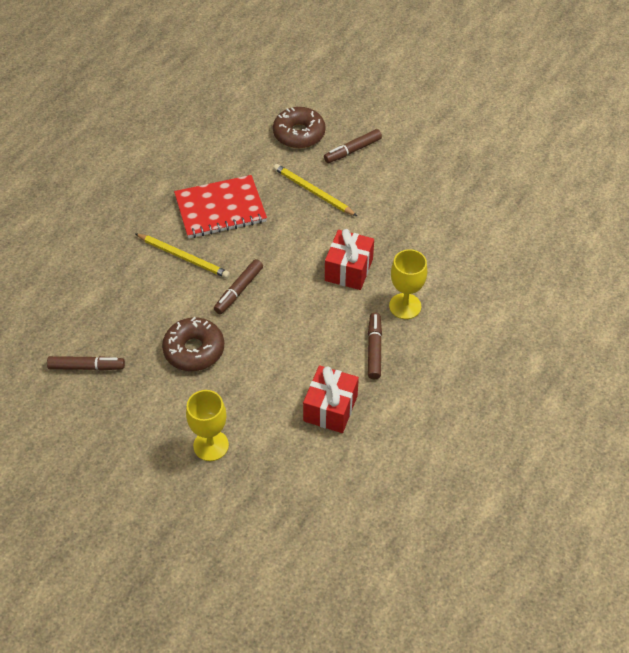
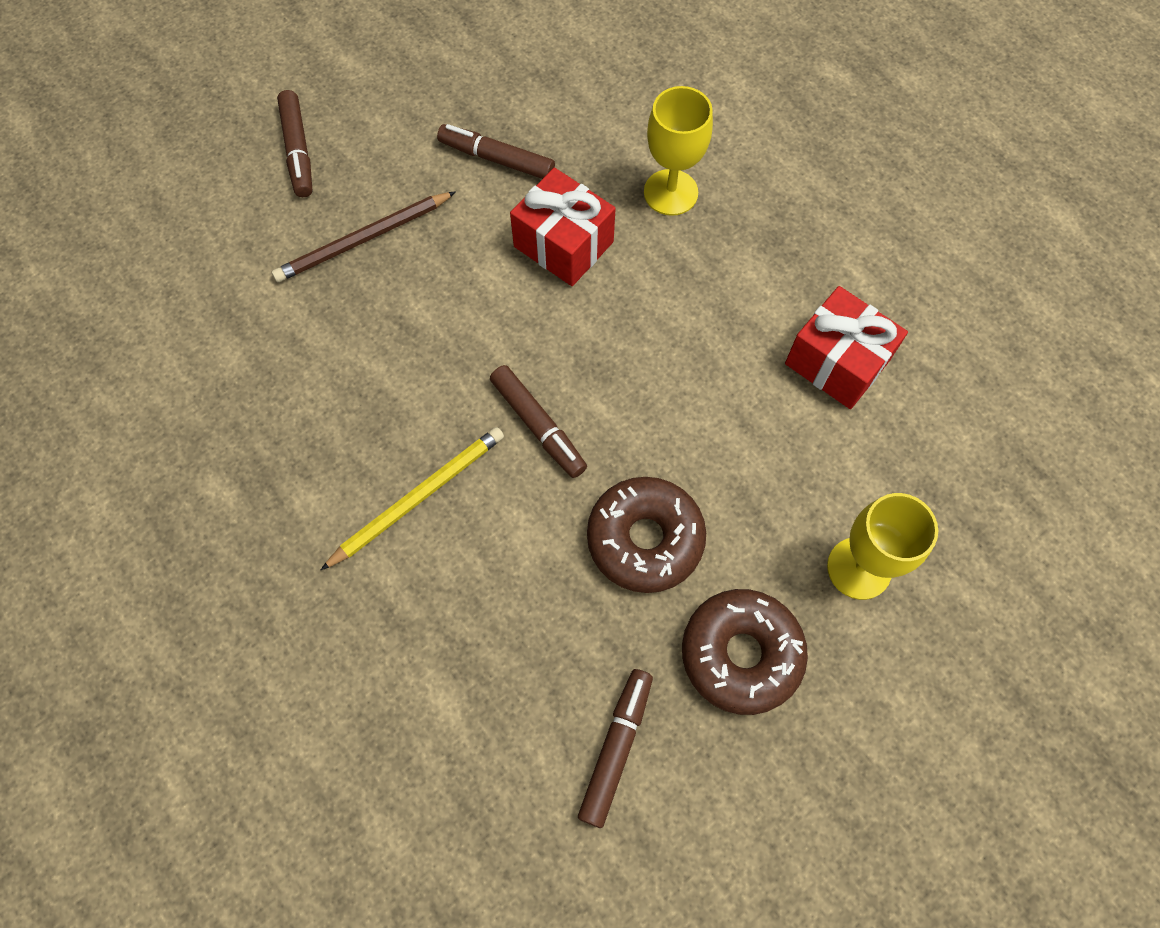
camera: 70 degrees left, 15 degrees up
red notebook [174,175,267,238] -> none
brown donut [273,107,325,148] -> brown donut moved to [682,589,808,715]
yellow pencil [274,164,357,216] -> brown pencil [272,191,456,282]
brown marker [368,313,382,379] -> brown marker moved to [437,124,555,179]

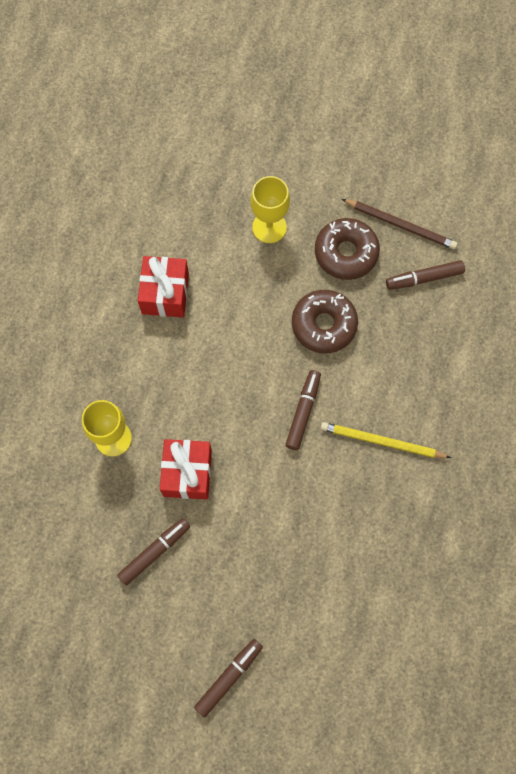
camera: 125 degrees left, 5 degrees up
brown pencil [272,191,456,282] -> brown pencil moved to [342,199,458,249]
brown marker [437,124,555,179] -> brown marker turned 120 degrees counterclockwise [117,518,190,586]

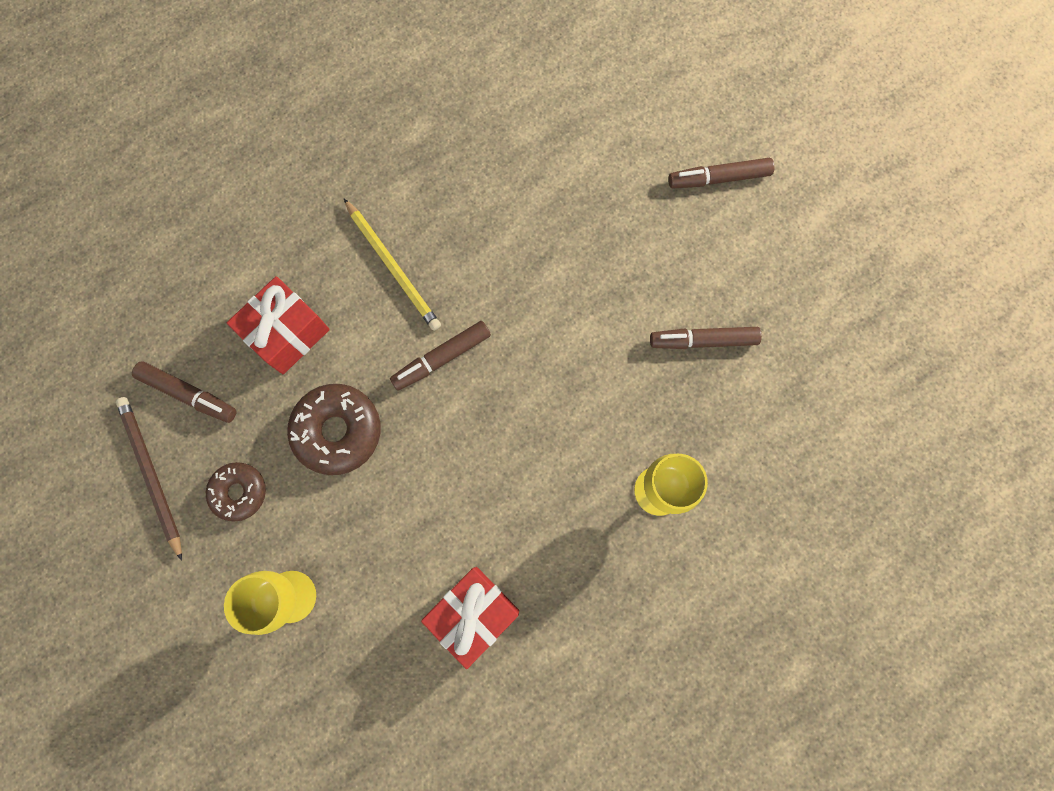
camera: 140 degrees left, 5 degrees up
red gift [160,439,212,500] -> red gift moved to [227,276,330,374]
brown donut [315,218,380,280] -> brown donut [206,462,266,522], size x0.63

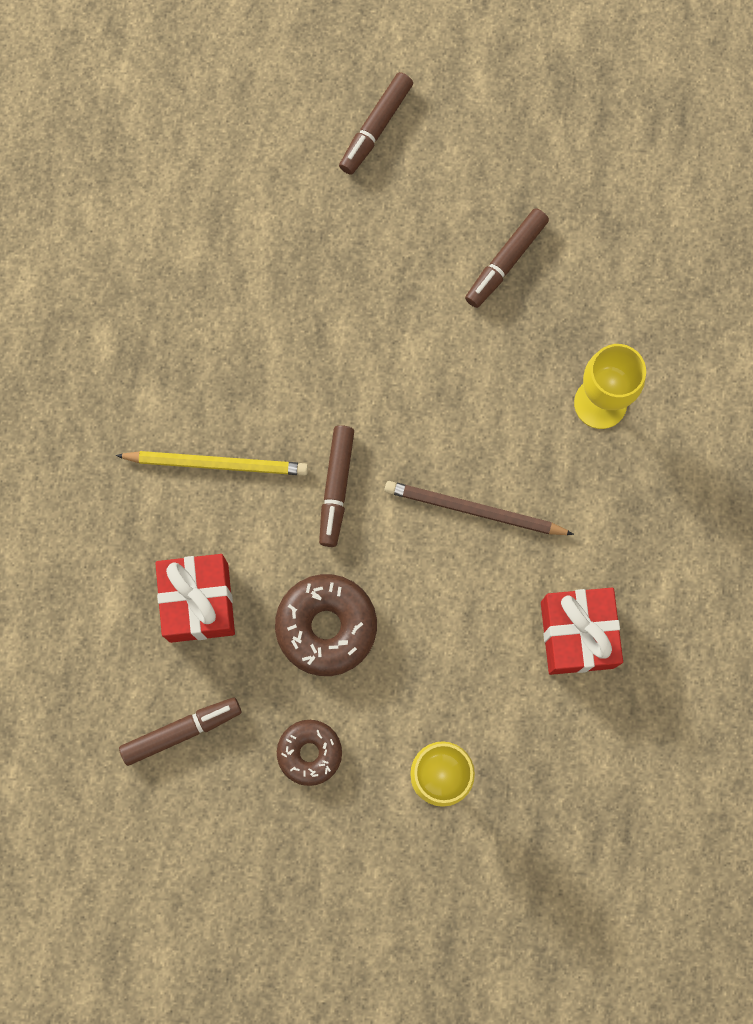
camera: 50 degrees left, 0 degrees up
brown pencil [116,397,182,561] -> brown pencil moved to [385,481,574,535]

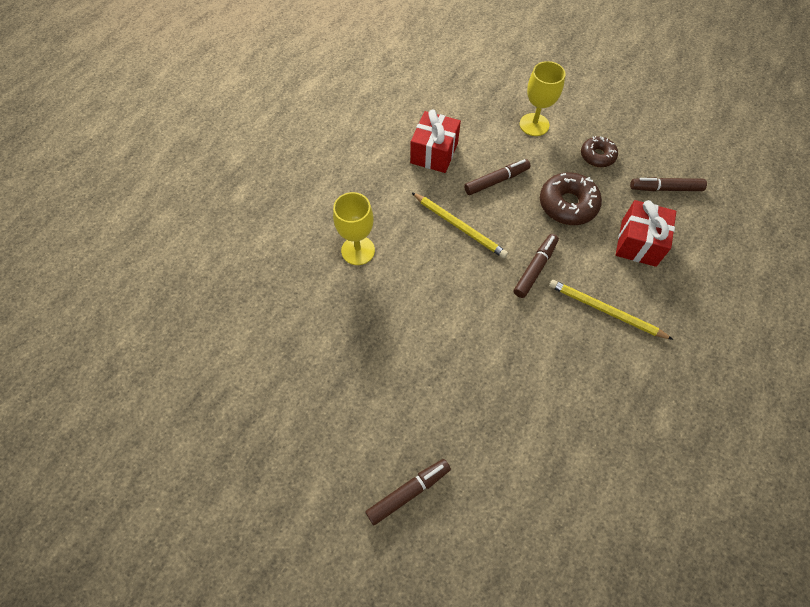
camera: 155 degrees left, 15 degrees down
brown pencil [385,481,574,535] -> yellow pencil [412,193,508,258]
brown marker [465,208,549,308] -> brown marker moved to [464,159,530,195]

